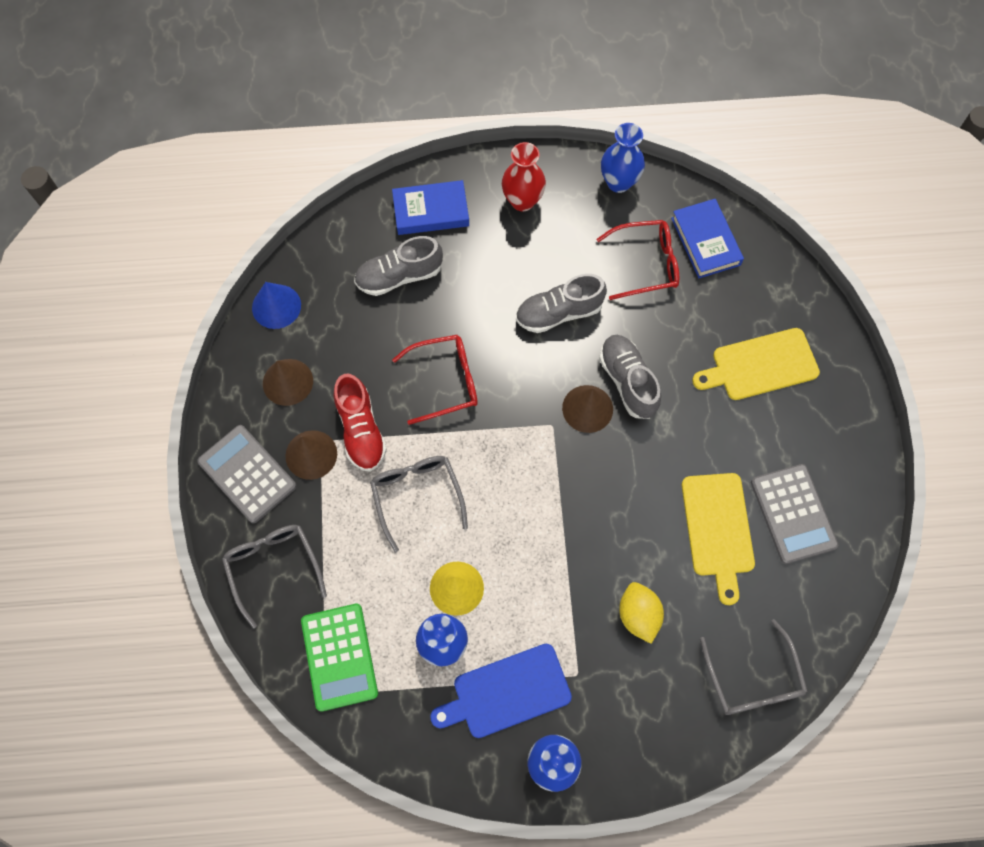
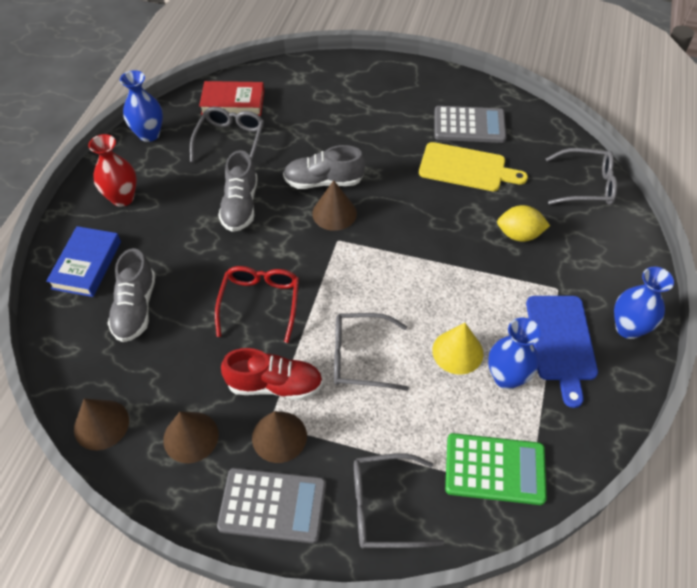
camera: 70 degrees left, 15 degrees down
grey calculator [197,425,297,523] -> grey calculator turned 150 degrees counterclockwise [217,468,326,544]
blue cone [252,282,301,329] -> brown cone [74,398,129,450]
red glasses [597,220,679,300] -> grey glasses [190,107,264,162]
blue book [671,199,744,278] -> red book [199,81,264,116]
yellow cutting board [692,328,820,400] -> none

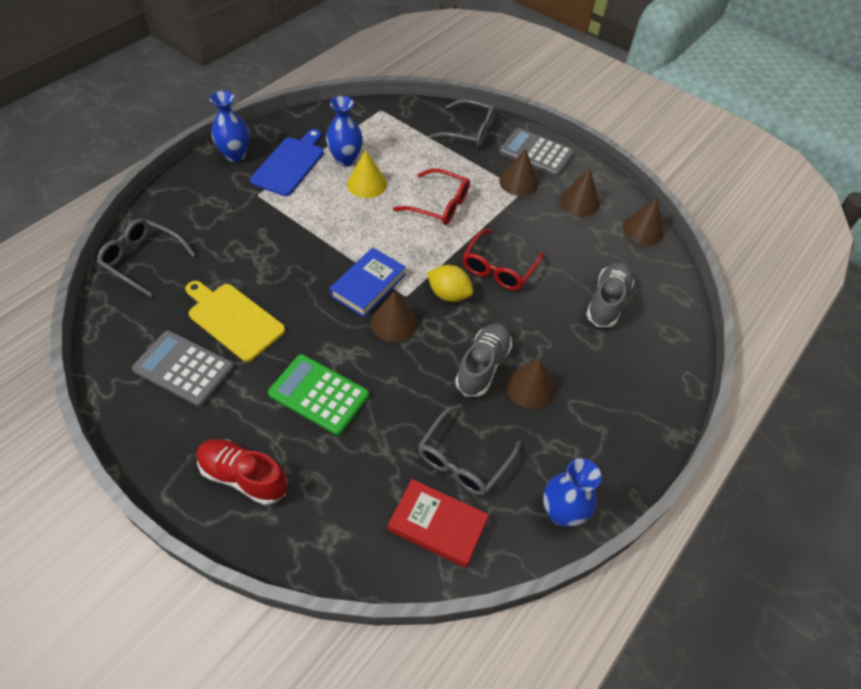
camera: 160 degrees left, 0 degrees up
blue book [46,226,121,297] -> blue book moved to [329,248,406,317]
red vase [88,134,137,207] -> none
red shoe [221,348,323,400] -> red shoe moved to [197,439,287,505]
grey shoe [283,145,365,189] -> none
grey glasses [334,313,409,391] -> red glasses [393,168,470,225]
green calculator [445,433,547,505] -> green calculator moved to [268,354,369,435]
yellow lemon [497,205,550,242] -> yellow lemon moved to [427,265,473,302]
none -> brown cone [506,358,555,409]

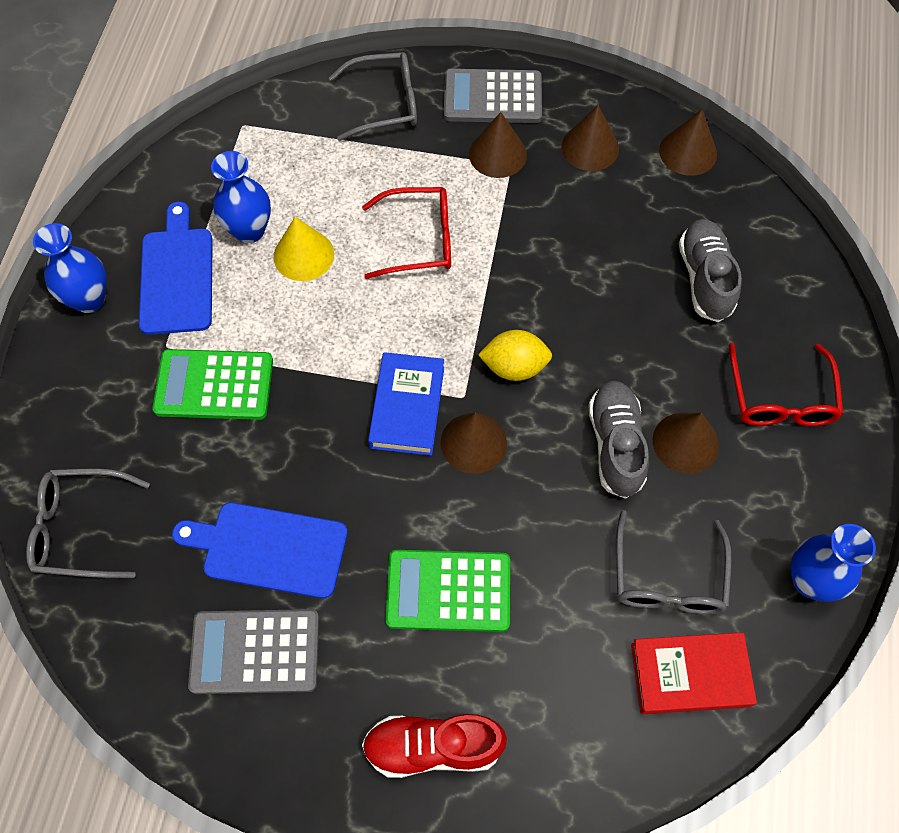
camera: 25 degrees left, 10 degrees up
yellow cutting board [185,281,285,362] -> blue cutting board [172,503,348,599]
red glasses [462,229,544,290] -> red glasses moved to [729,343,843,426]
none -> green calculator [153,349,273,420]

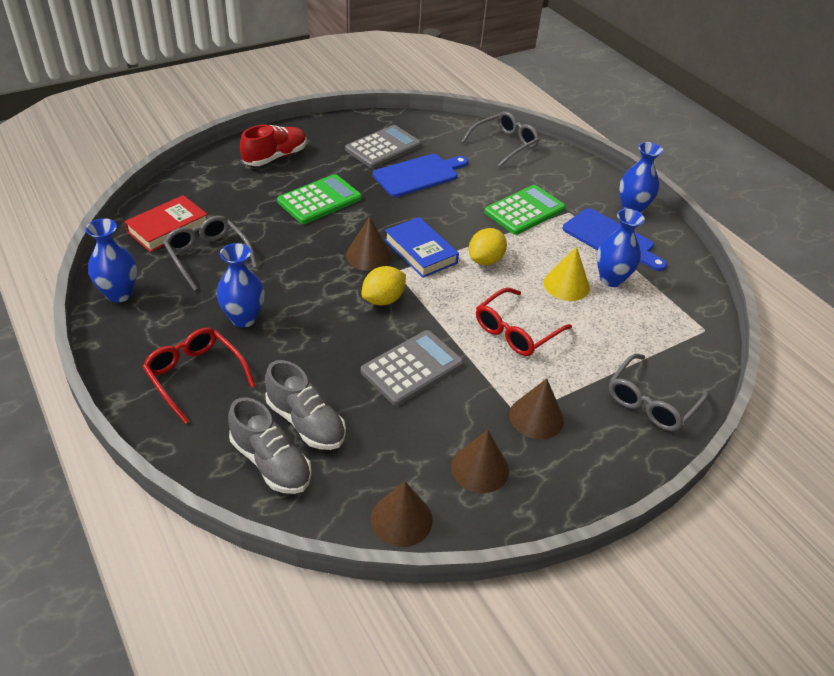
camera: 135 degrees right, 20 degrees down
grey calculator [444,69,542,123] -> grey calculator moved to [361,330,464,406]
grey shoe [588,381,649,499] -> grey shoe moved to [228,397,312,494]
brown cone [653,413,719,474] -> blue vase [216,243,265,327]
none -> yellow lemon [469,228,507,265]

